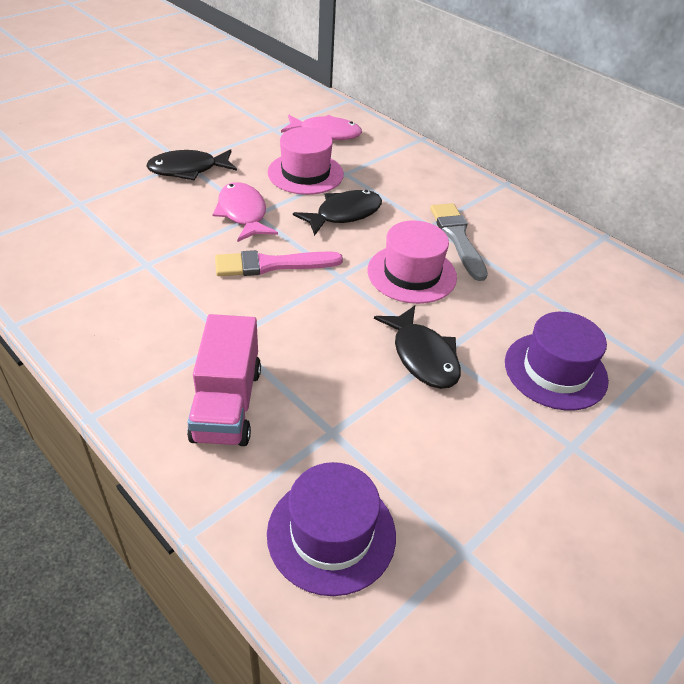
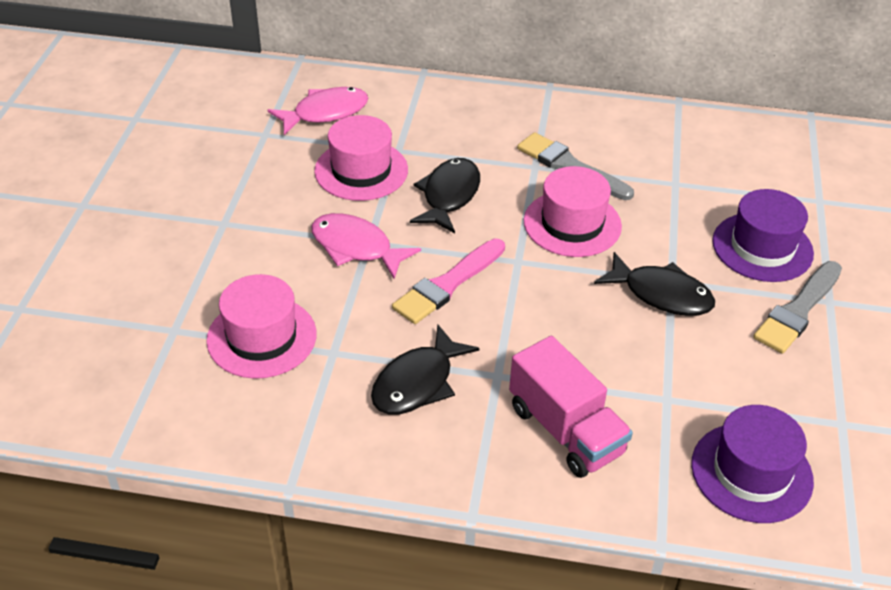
camera: 35 degrees left, 0 degrees up
black fish [146,149,237,180] -> black fish moved to [371,325,479,415]
none -> pink hat [206,274,317,379]
none -> grey brush [753,261,842,354]

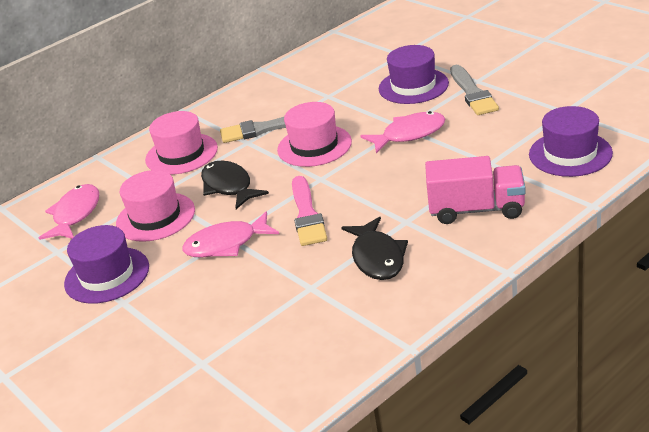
camera: 45 degrees left, 10 degrees down
pink hat [206,274,317,379] -> pink hat moved to [145,111,218,175]
black fish [594,252,715,316] -> pink fish [360,111,445,154]
none -> purple hat [64,225,149,304]

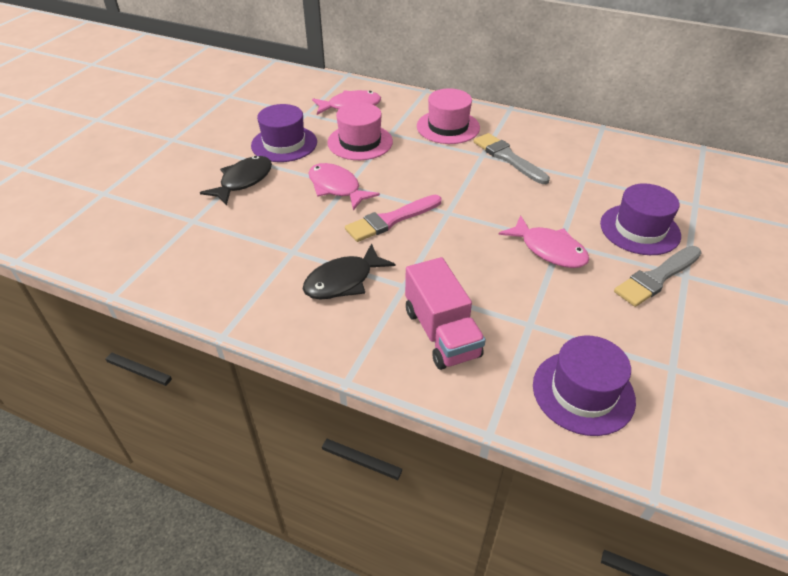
camera: 60 degrees right, 10 degrees up
black fish [201,160,269,209] -> black fish moved to [200,156,272,206]
pink hat [277,102,352,167] -> none

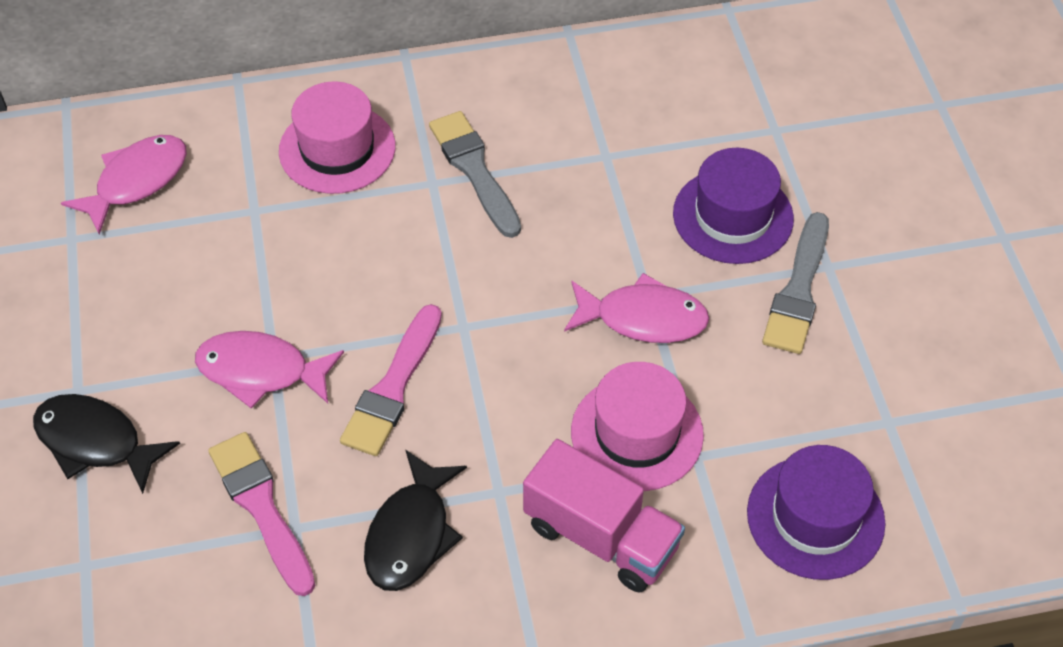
camera: 35 degrees left, 10 degrees up
black fish [200,156,272,206] -> black fish turned 60 degrees counterclockwise [33,394,180,494]
purple hat [251,104,317,162] -> none
pink hat [327,102,393,160] -> pink hat moved to [571,362,704,491]
grey brush [474,133,550,184] -> grey brush turned 45 degrees clockwise [429,111,521,238]
none -> pink brush [208,432,315,596]

